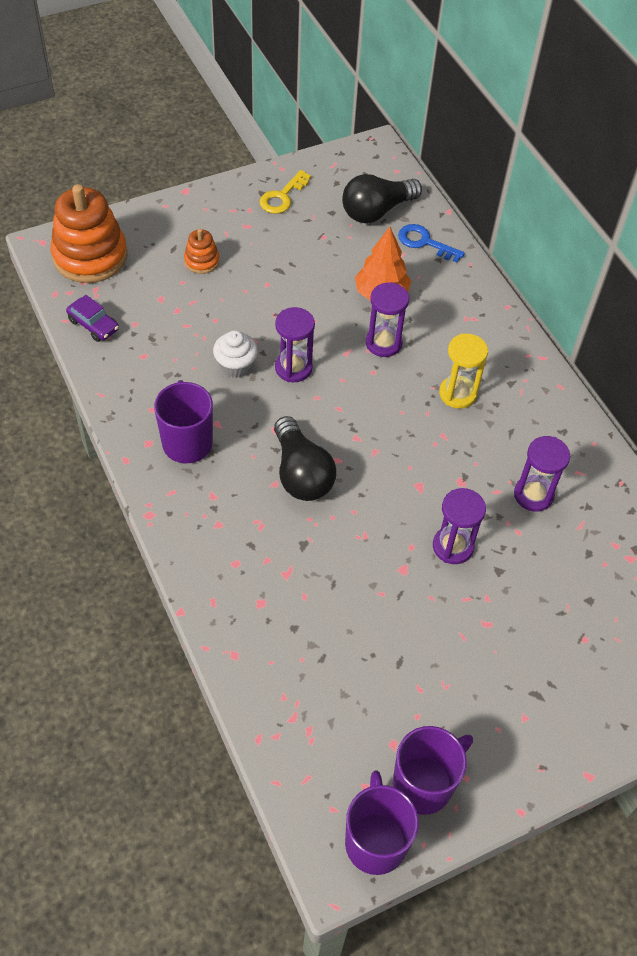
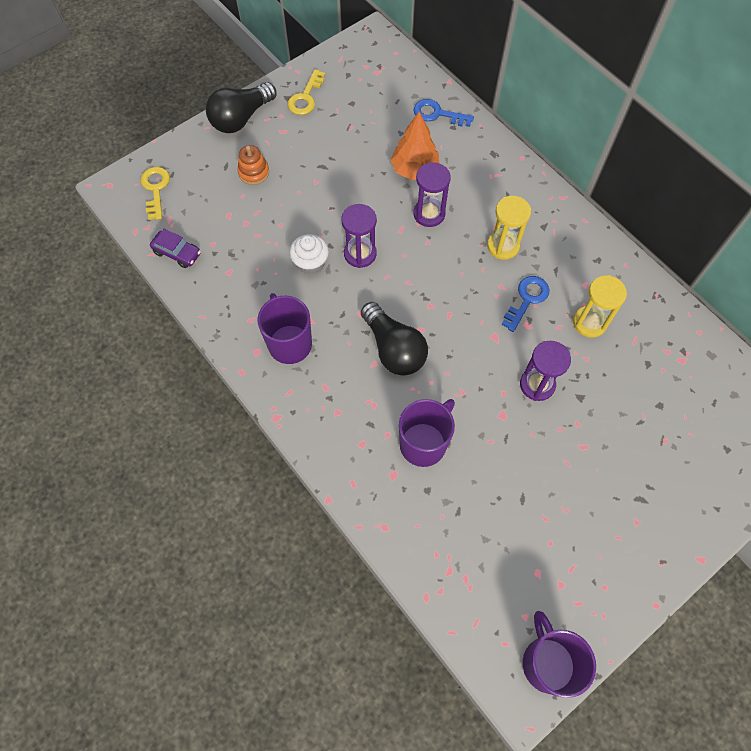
camera: 10 degrees left, 10 degrees up
orange stacking toy [50,184,127,283] -> yellow key [141,167,170,220]
black light bulb [342,174,422,223] -> black light bulb moved to [206,82,276,133]
purple mug [393,726,473,815] -> purple mug moved to [399,399,455,467]
purple hourglass [514,436,570,512] -> yellow hourglass [573,275,627,338]
none -> blue key [502,276,549,332]

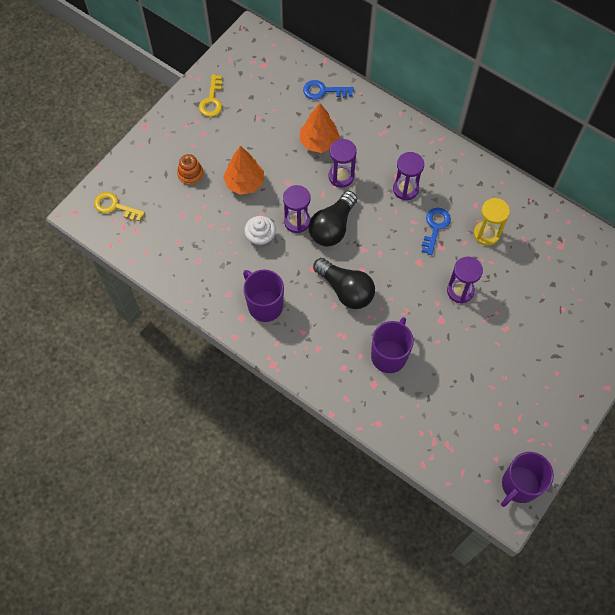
camera: 15 degrees left, 0 degrees up
yellow key [141,167,170,220] -> yellow key turned 45 degrees counterclockwise [94,192,145,221]
purple car [150,229,201,268] -> none
black light bulb [206,82,276,133] -> black light bulb moved to [309,191,357,246]
yellow hourglass [487,196,531,260] -> purple hourglass [393,152,424,200]
purple mug [523,611,596,698] -> purple mug turned 105 degrees counterclockwise [501,452,554,507]
none -> orange tree [223,146,264,195]

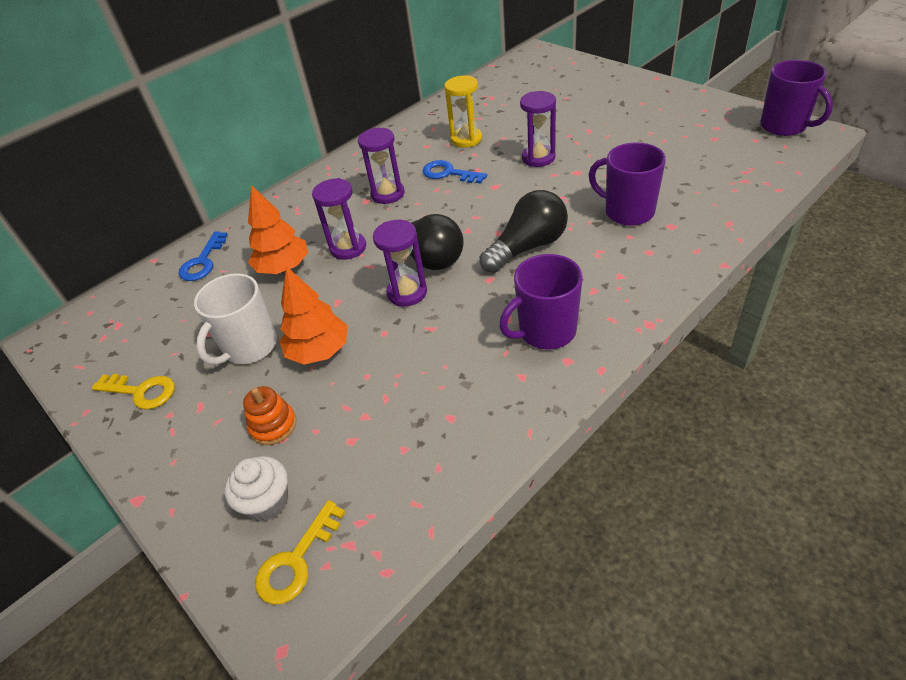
camera: 75 degrees left, 20 degrees down
white cupcake [244,216,276,248] -> white cupcake moved to [224,456,288,521]
none -> white mug [194,273,277,365]

